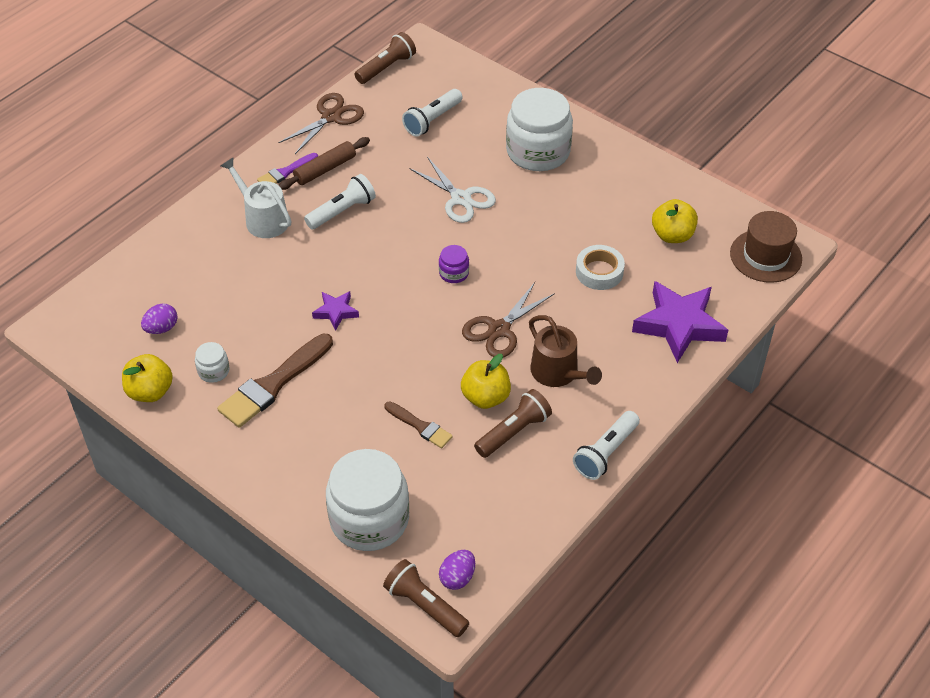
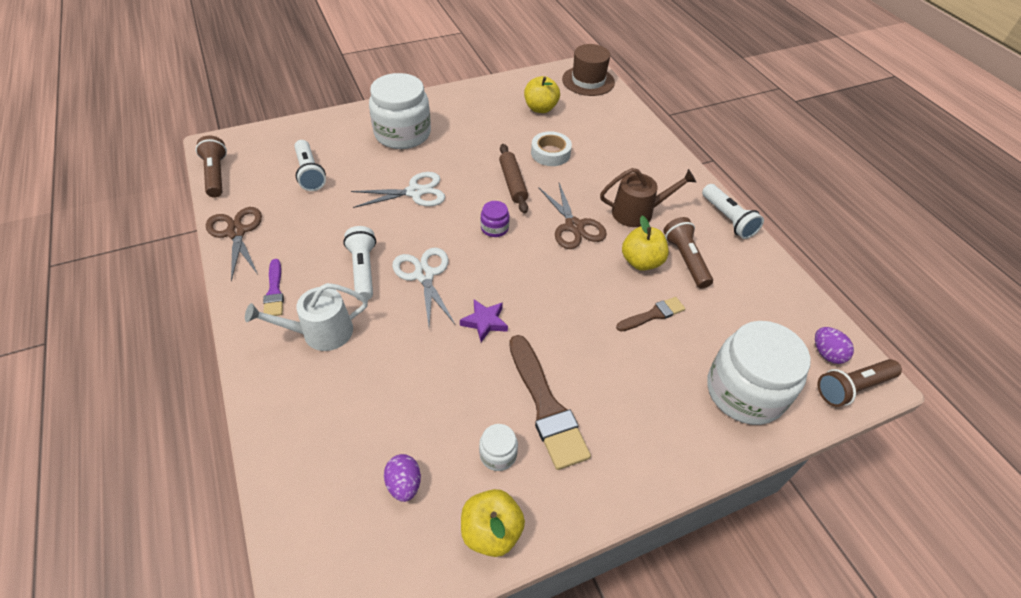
camera: 65 degrees left, 0 degrees up
brown rolling pin [279,137,370,190] -> brown rolling pin moved to [499,144,528,213]
purple star [632,281,728,363] -> none
none -> white scissors [392,247,455,327]

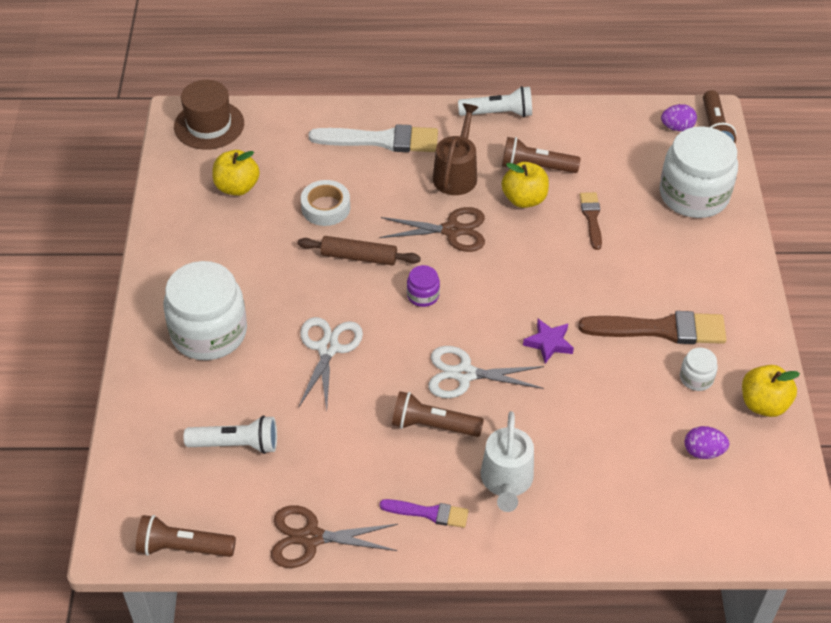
camera: 65 degrees left, 0 degrees up
white flashlight [343,226,376,301] -> brown flashlight [392,391,484,437]
none -> white brush [308,124,438,152]

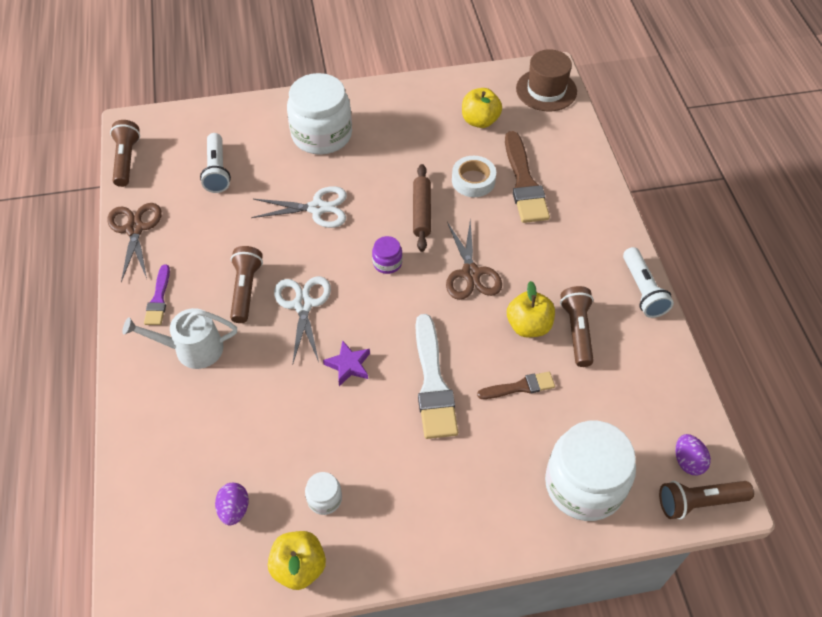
camera: 80 degrees right, 5 degrees up
white brush [308,124,438,152] -> white brush moved to [416,314,458,439]
brown watering can [433,104,479,195] -> none
brown brush [578,311,727,344] -> brown brush moved to [505,131,550,223]

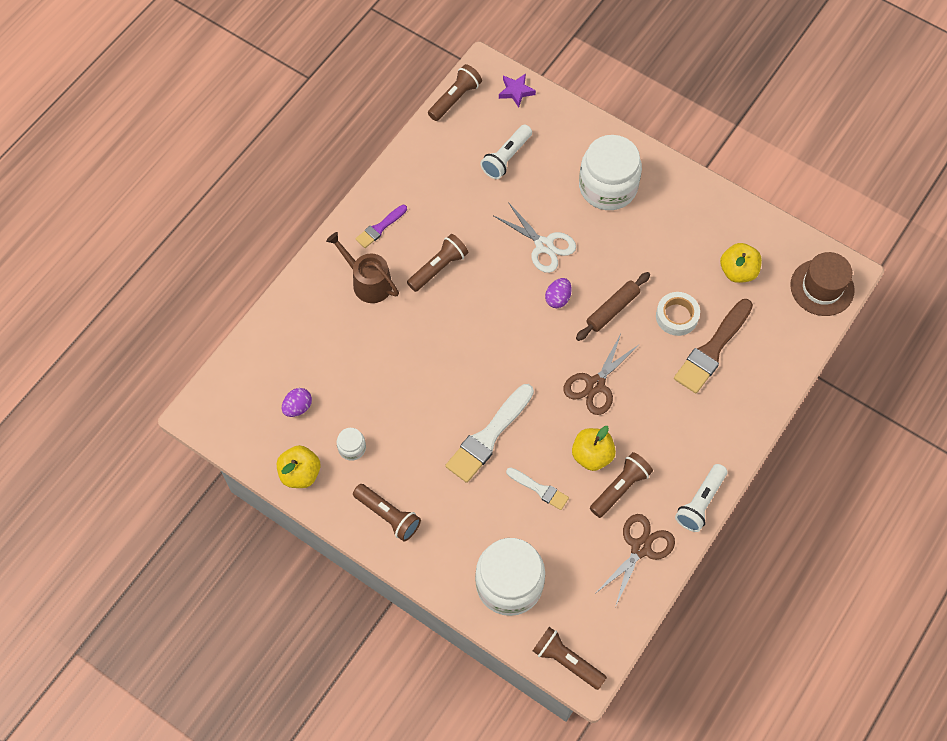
camera: 45 degrees right, 10 degrees up
brown scissors [107,203,162,282] -> brown scissors moved to [596,514,675,607]
white watering can [122,308,237,369] -> brown watering can [326,232,399,303]
white scissors [274,276,331,365] -> none
purple star [323,340,370,386] -> purple star moved to [499,73,536,107]
purple jar [372,236,402,274] -> none
brown brush [477,372,555,399] -> white brush [506,467,569,510]
purple egg [675,434,711,475] -> purple egg moved to [545,278,572,308]
none -> brown flashlight [353,484,421,542]

